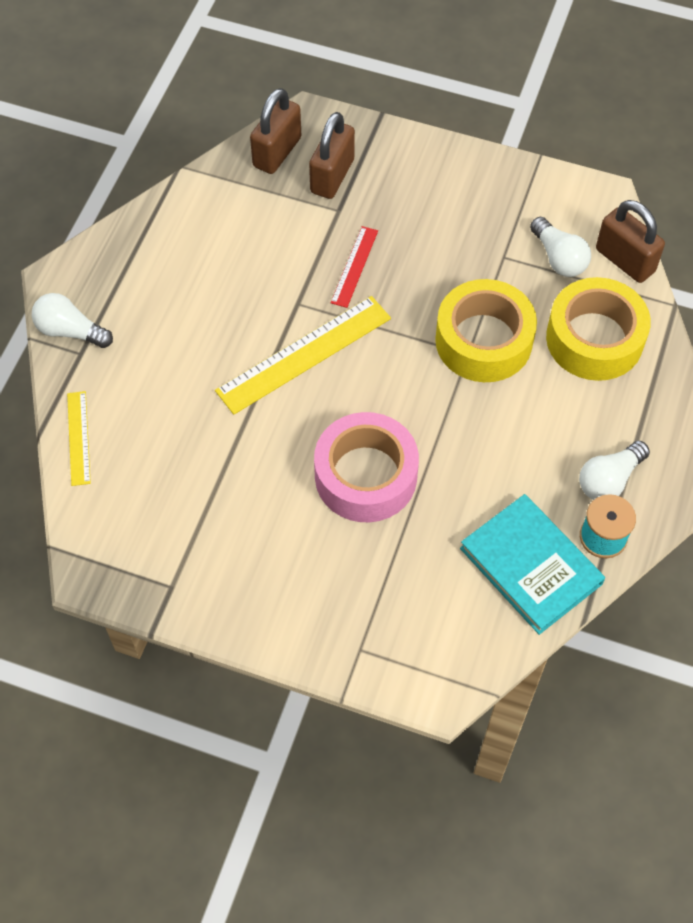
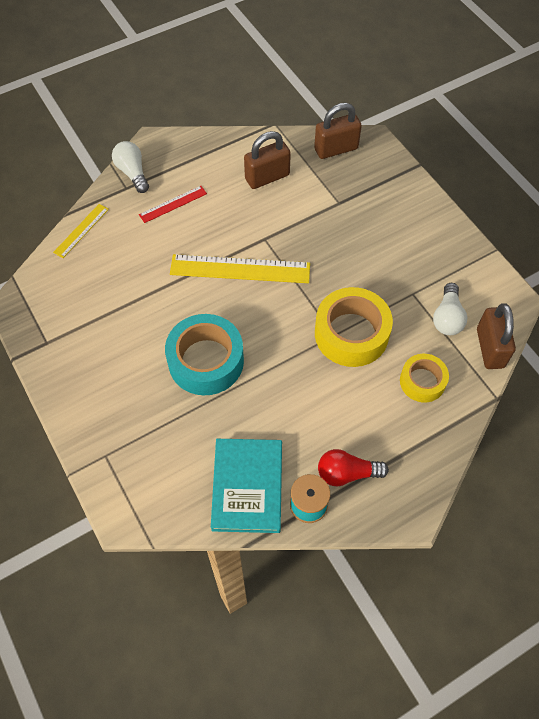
camera: 40 degrees right, 0 degrees up
brown padlock [309,112,355,199] -> brown padlock moved to [244,131,291,189]
pink tape [314,412,419,522] -> turquoise tape [165,314,244,395]
red ruler [331,226,378,308] -> red ruler moved to [139,186,207,223]
yellow tape [546,277,651,381] -> yellow tape [400,354,449,402], size x0.59
white light bulb [579,441,650,500] -> red light bulb [318,449,389,486]

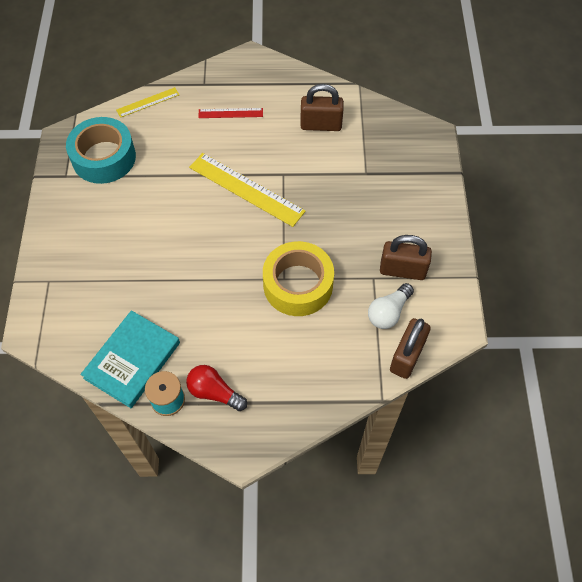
camera: 30 degrees right, 0 degrees up
white light bulb [112,141,149,193] -> none
turquoise tape [165,314,244,395] -> turquoise tape moved to [66,117,136,184]
brown padlock [314,103,362,159] -> brown padlock moved to [380,235,432,280]
yellow tape [400,354,449,402] -> none

